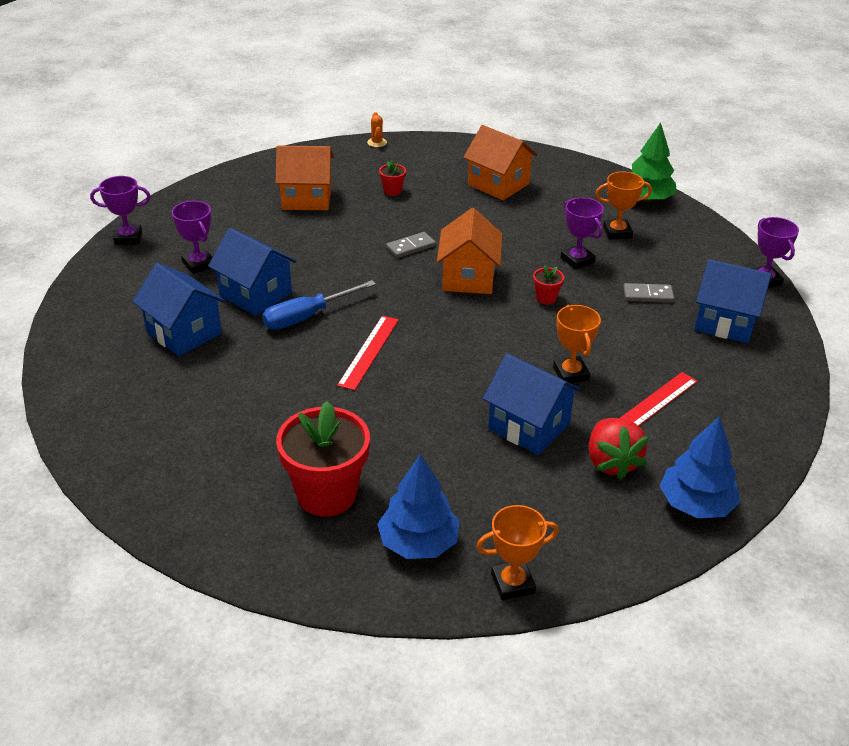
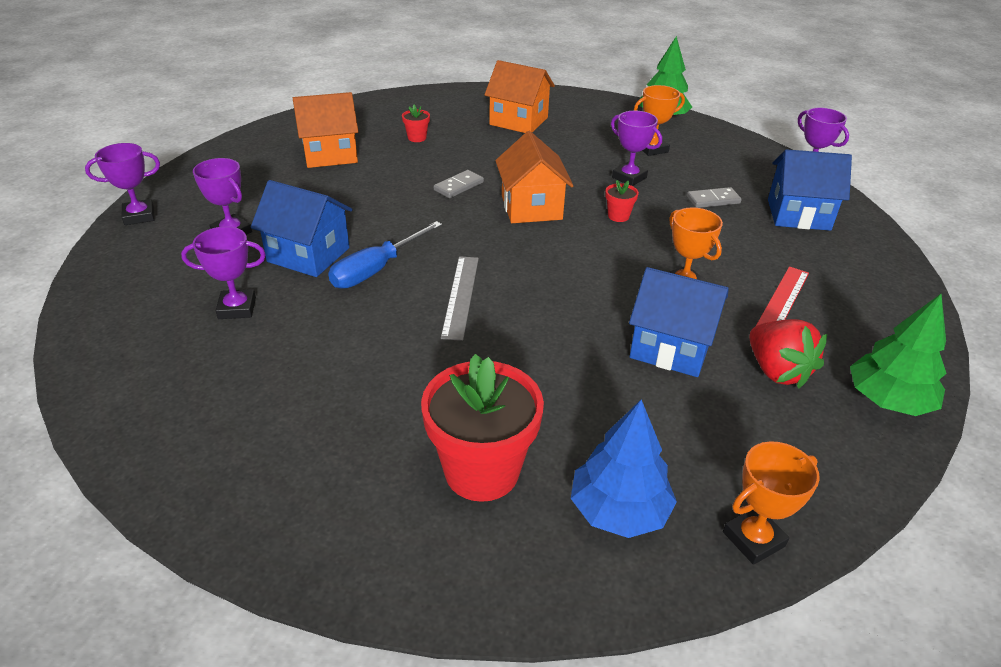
camera: 15 degrees left, 0 degrees up
blue house [133,263,225,356] -> purple trophy [181,226,266,319]
red ruler [337,316,399,390] -> grey ruler [441,256,479,341]
orange cactus [367,112,387,147] -> none
blue tree [660,416,740,518] -> green tree [850,294,947,416]

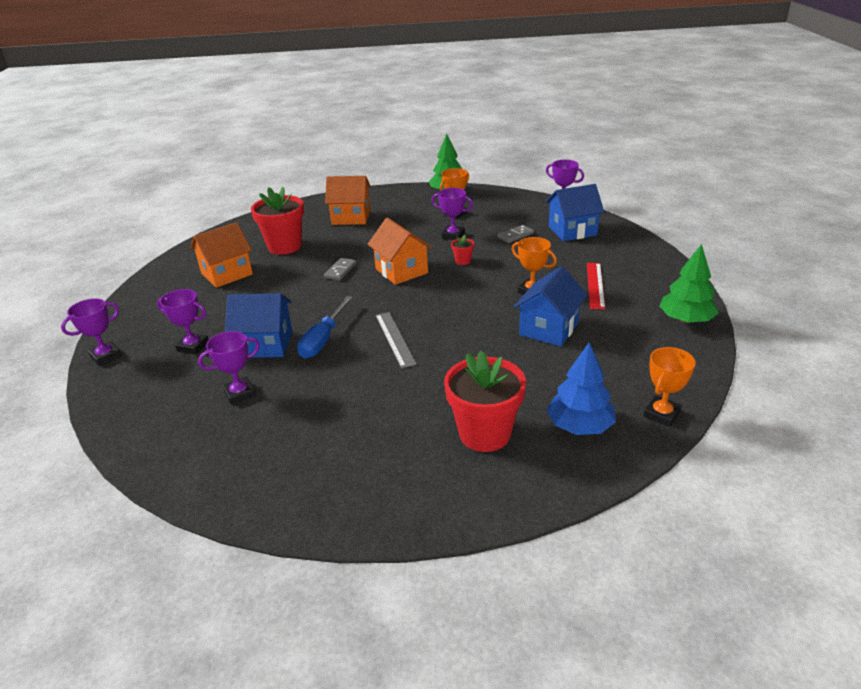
camera: 20 degrees left, 5 degrees down
red flower pot [402,105,430,142] -> red flower pot [251,187,304,255], size x2.33
blue house [629,267,729,377] -> blue house turned 60 degrees counterclockwise [514,266,587,346]
red strawberry [749,319,827,388] -> none

